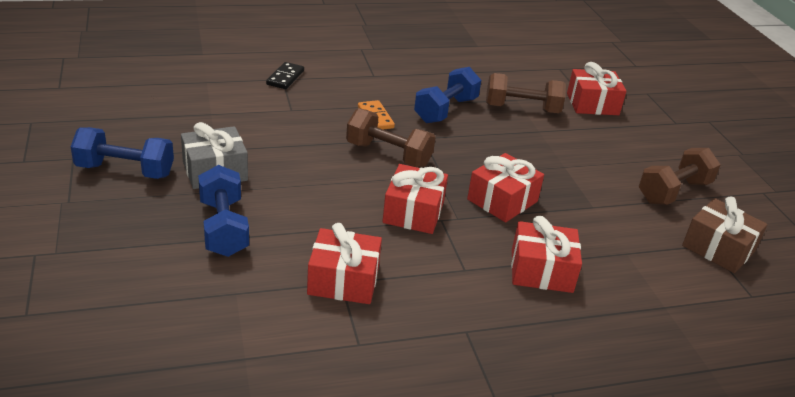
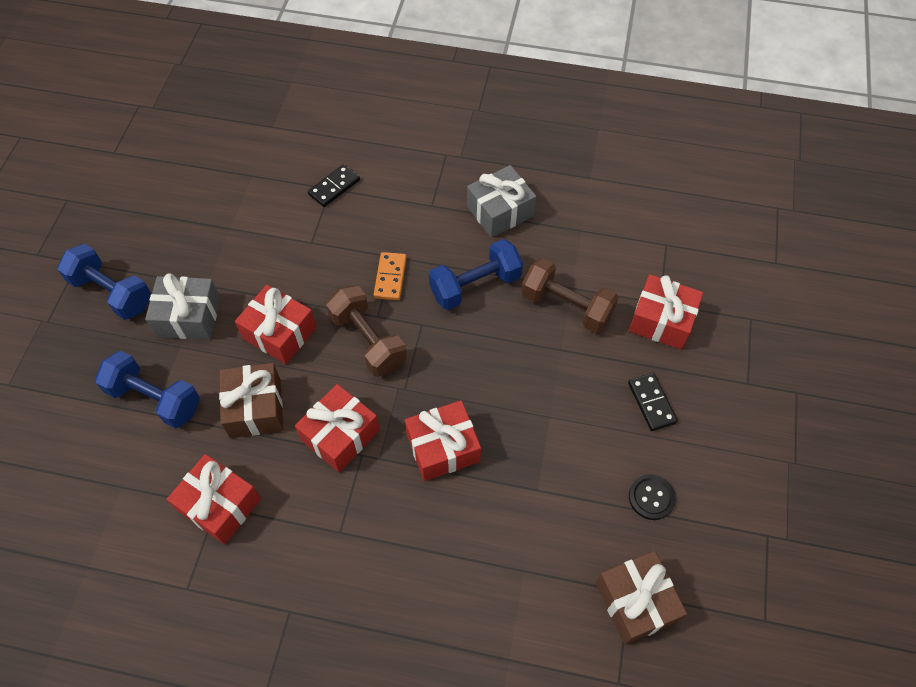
camera: 30 degrees right, 25 degrees up
blue dumbbell [198,165,249,257] -> blue dumbbell turned 75 degrees counterclockwise [95,351,200,429]
red gift [511,216,582,293] -> red gift moved to [235,285,316,364]
brown dumbbell [639,148,720,205] -> black button [629,474,676,520]
none -> brown gift [219,363,283,438]
none -> grey gift [467,165,536,238]
none -> black domino [628,373,678,431]

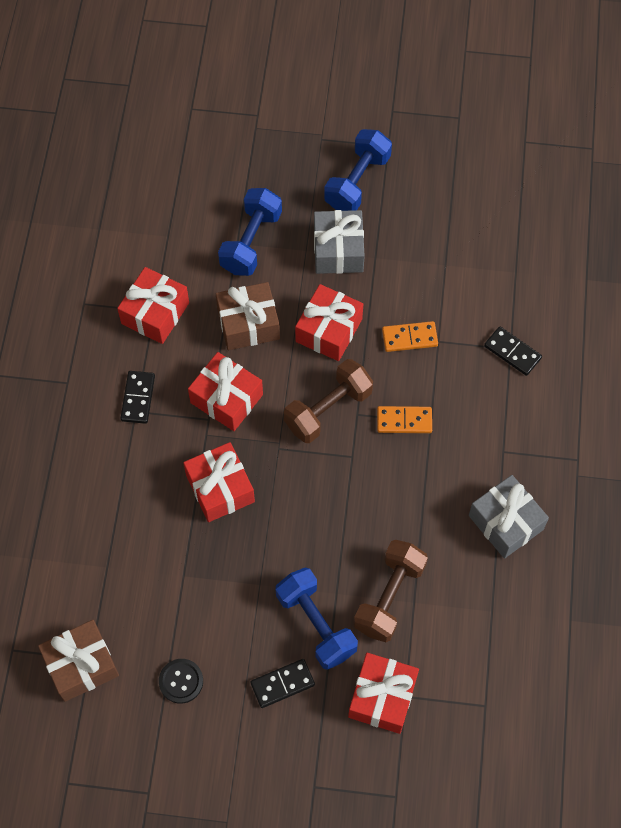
camera: 85 degrees right, 5 degrees up
blue dumbbell [429,239,523,310] -> blue dumbbell moved to [276,567,358,670]
none -> black domino [121,371,155,424]
none -> orange domino [382,321,438,352]

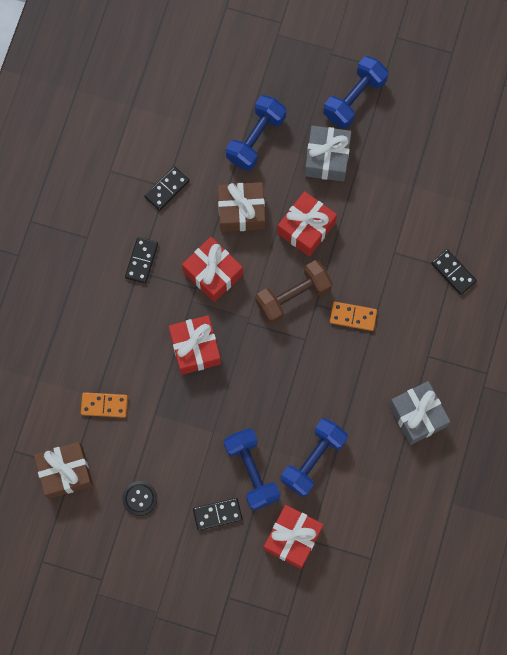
camera: 10 degrees right, 10 degrees up
red gift [117,267,189,344] -> black domino [144,166,189,211]
brown dumbbell [354,540,428,642] -> blue dumbbell [281,418,348,497]
orange domino [382,321,438,352] -> orange domino moved to [81,392,128,418]

